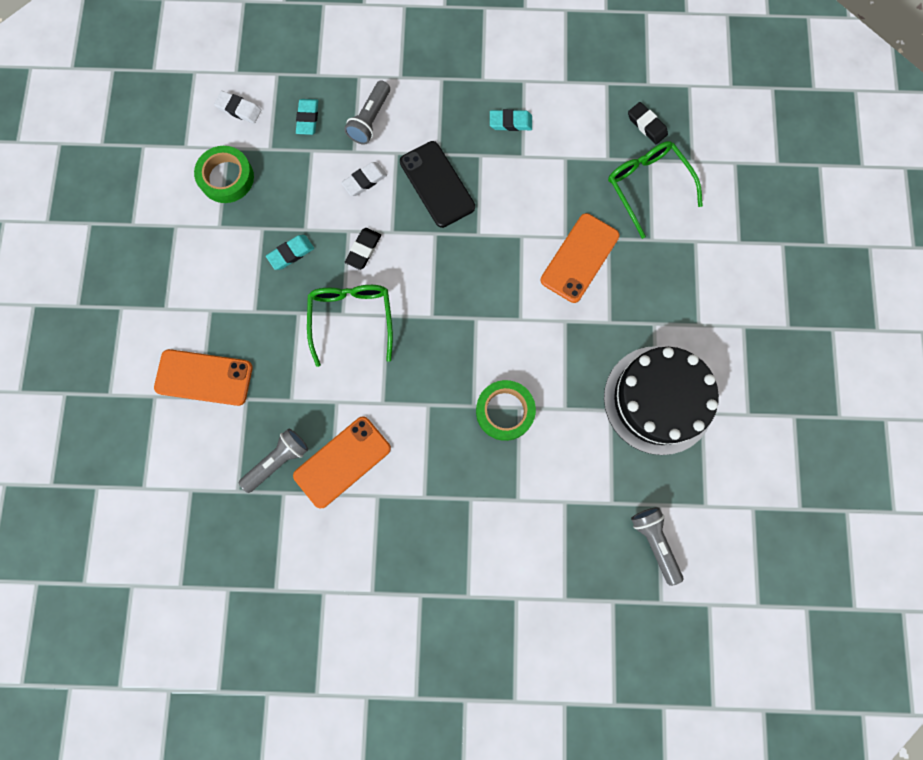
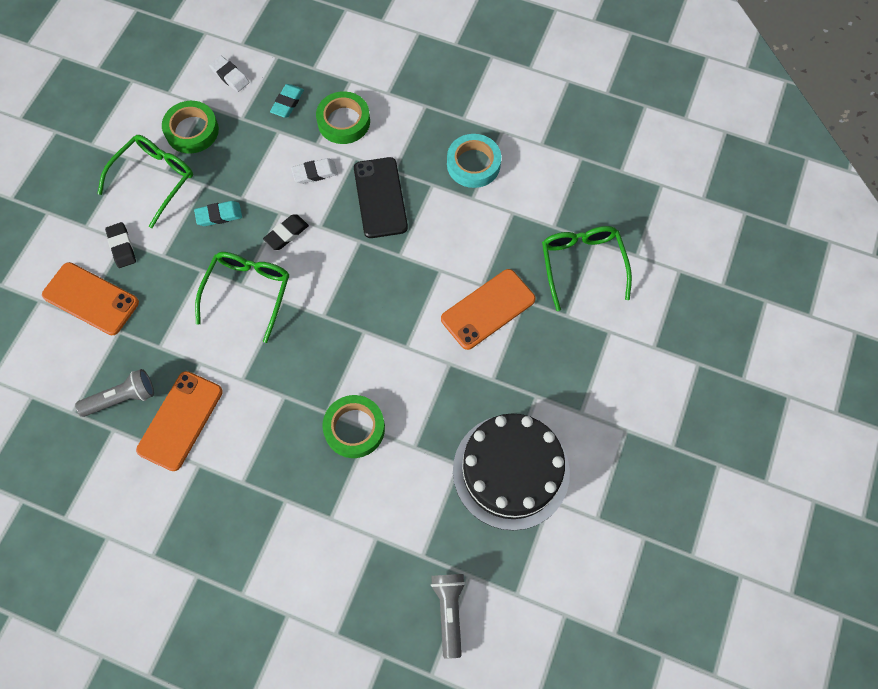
camera: 20 degrees right, 10 degrees down
orange phone [293,416,391,508] -> orange phone turned 45 degrees counterclockwise [136,371,223,471]
grey flashlight [344,80,390,145] -> green tape [316,91,370,144]
turquoise eraser [490,109,532,131] -> turquoise tape [447,134,501,188]
black eraser [628,102,668,144] -> black eraser moved to [105,222,136,268]
none -> green glasses [97,135,193,228]

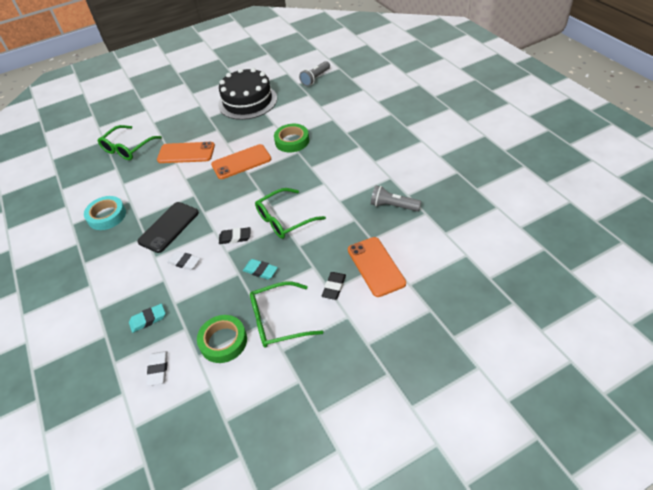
camera: 135 degrees left, 20 degrees down
orange phone [136,371,223,471] -> orange phone moved to [211,144,271,179]
green tape [316,91,370,144] -> none

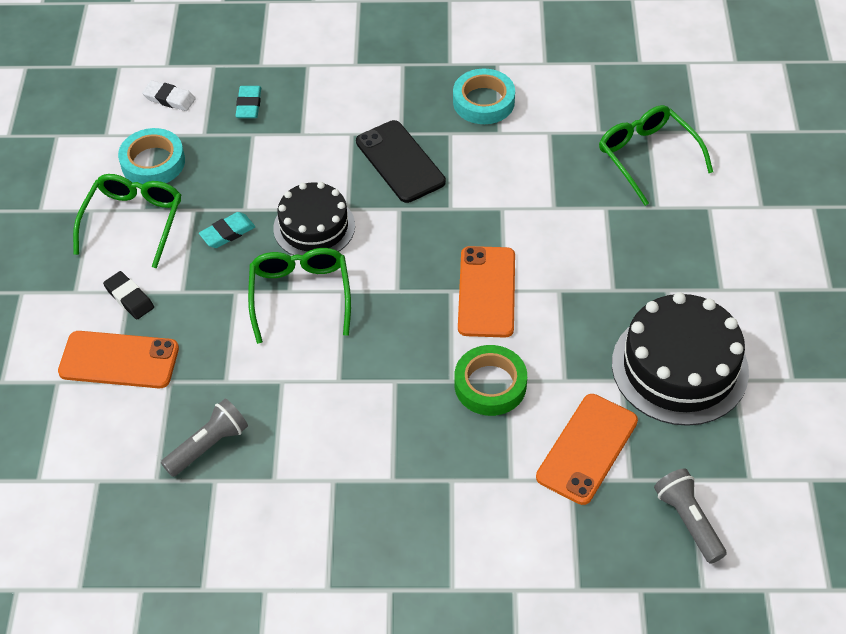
camera: 115 degrees right, 5 degrees up
orange phone [157,142,215,163] -> orange phone moved to [536,394,638,505]
white eraser [167,251,200,270] -> none
green tape [197,315,247,363] -> turquoise tape [118,128,185,184]
black eraser [219,227,250,244] -> black cake [273,182,355,255]

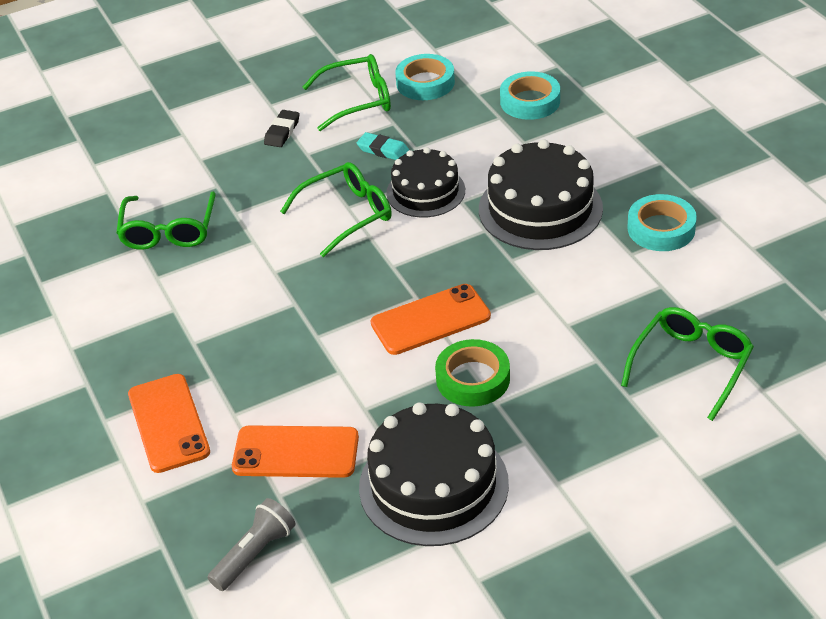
camera: 65 degrees right, 10 degrees down
orange phone [58,331,179,388] -> orange phone moved to [128,374,210,473]
white eraser [142,80,196,111] -> none
grey flashlight [161,399,248,477] -> green glasses [116,191,216,250]
turquoise eraser [235,86,261,118] -> turquoise tape [500,71,560,120]
black phone [356,120,446,203] -> black cake [479,139,603,250]
green tape [455,345,527,416] -> green tape moved to [435,339,510,407]

